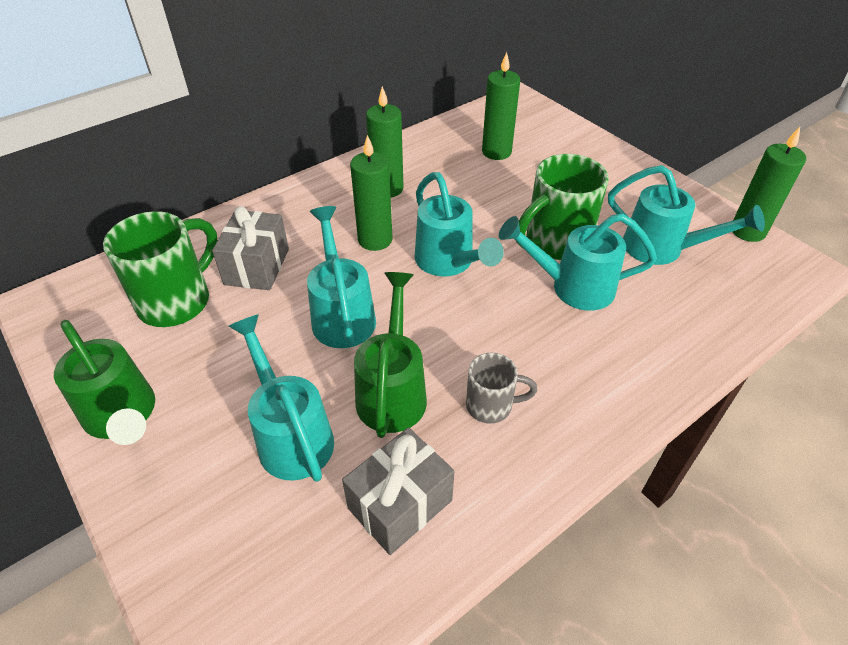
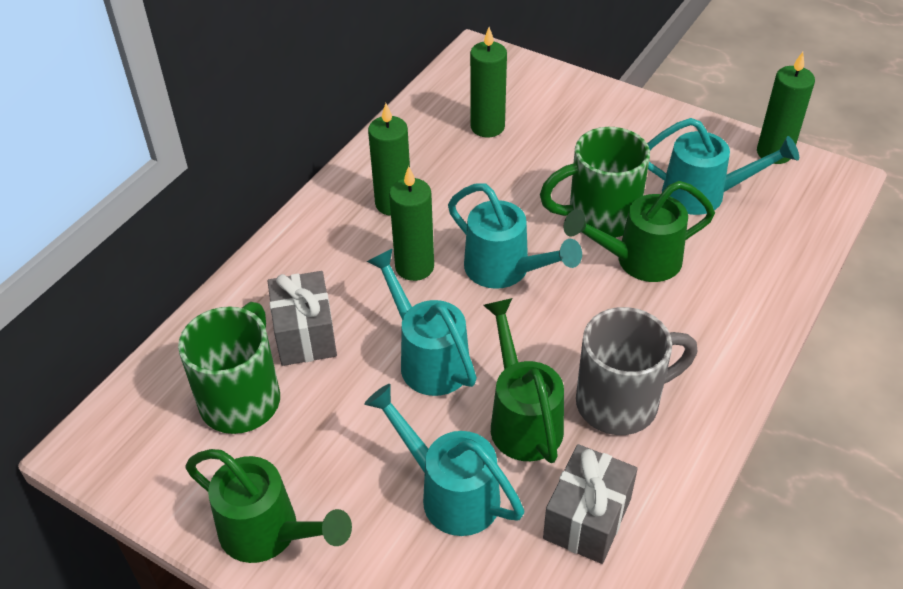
camera: 20 degrees left, 0 degrees up
grey mug [466,353,537,424] -> grey mug [576,307,697,435], size x1.79
turquoise watering can [499,213,657,311] -> green watering can [563,181,715,282]
green mug [516,154,609,260] -> green mug turned 45 degrees clockwise [540,127,650,238]

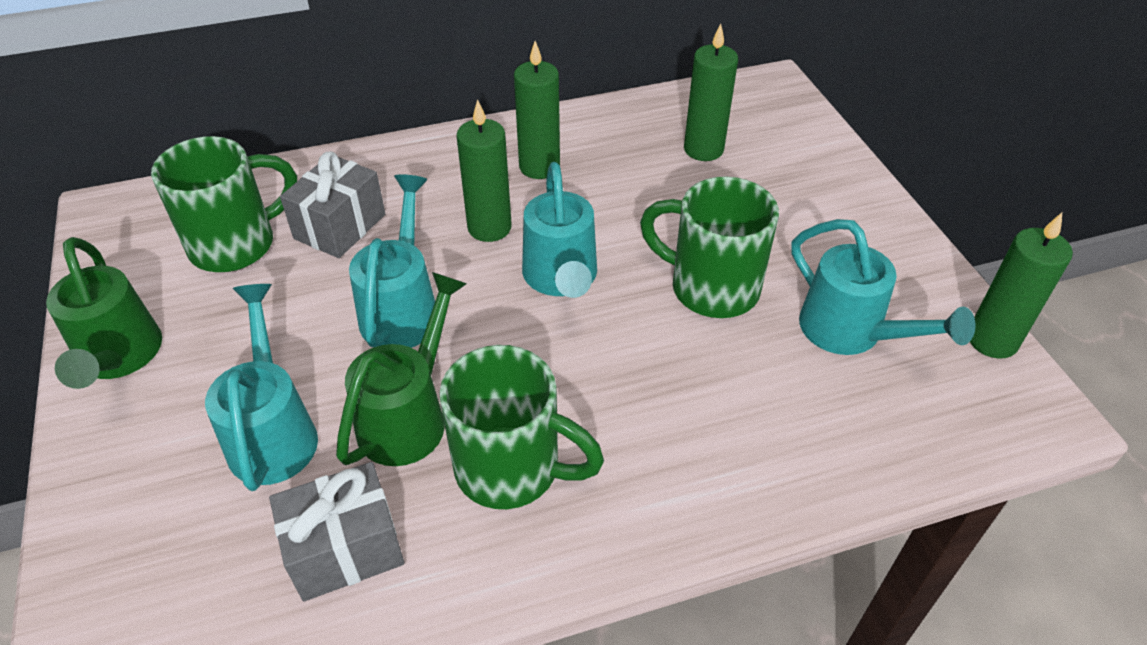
camera: 40 degrees right, 0 degrees up
green watering can [563,181,715,282] -> none
grey mug [576,307,697,435] -> green mug [439,345,604,509]

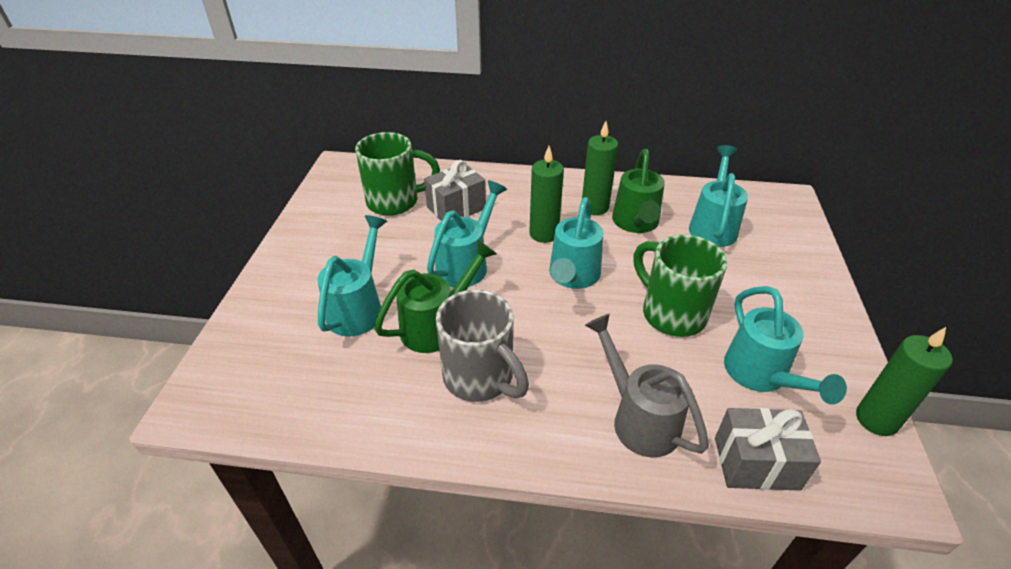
camera: 25 degrees right, 5 degrees down
green watering can [46,237,162,389] -> green watering can moved to [612,149,665,233]
grey gift [269,462,404,601] -> grey gift moved to [715,408,821,491]
green mug [439,345,604,509] -> grey mug [436,289,529,402]
green candle [684,24,738,161] -> turquoise watering can [689,145,748,247]
none -> grey watering can [584,314,709,457]

